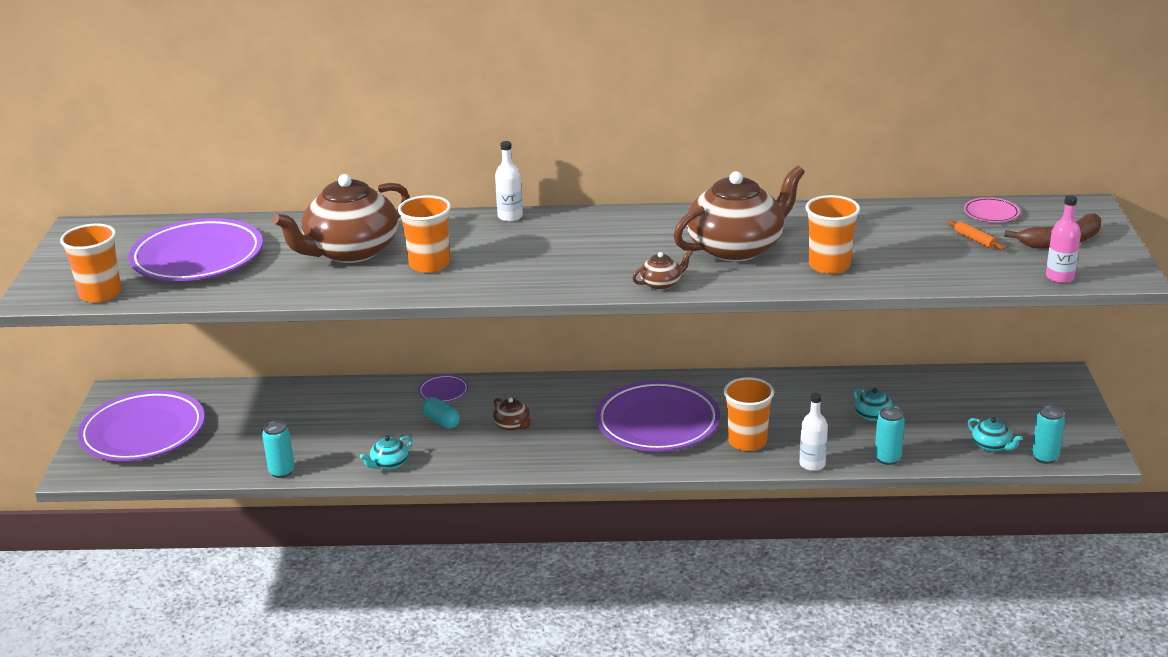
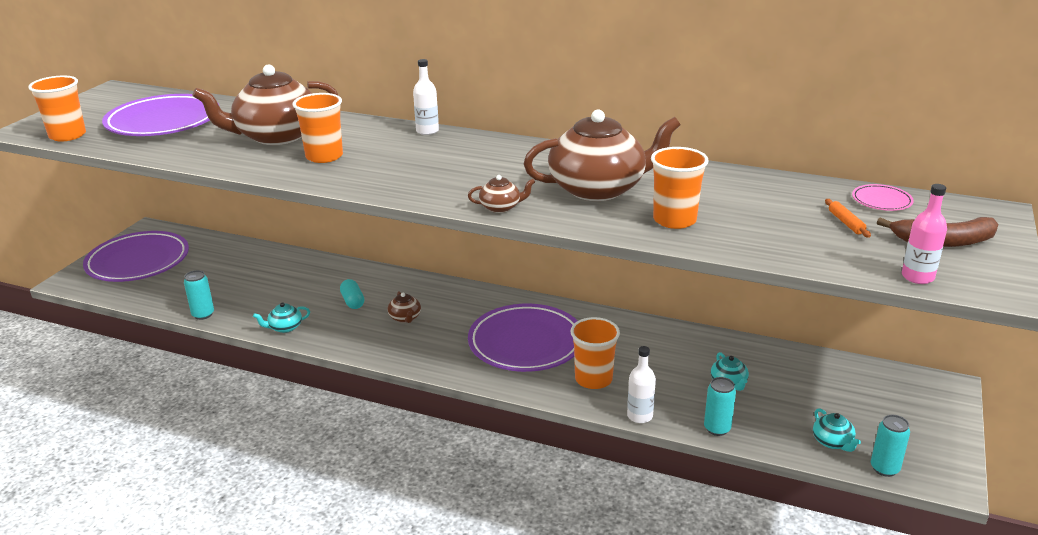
camera: 20 degrees right, 0 degrees up
purple plate [418,375,469,403] -> none

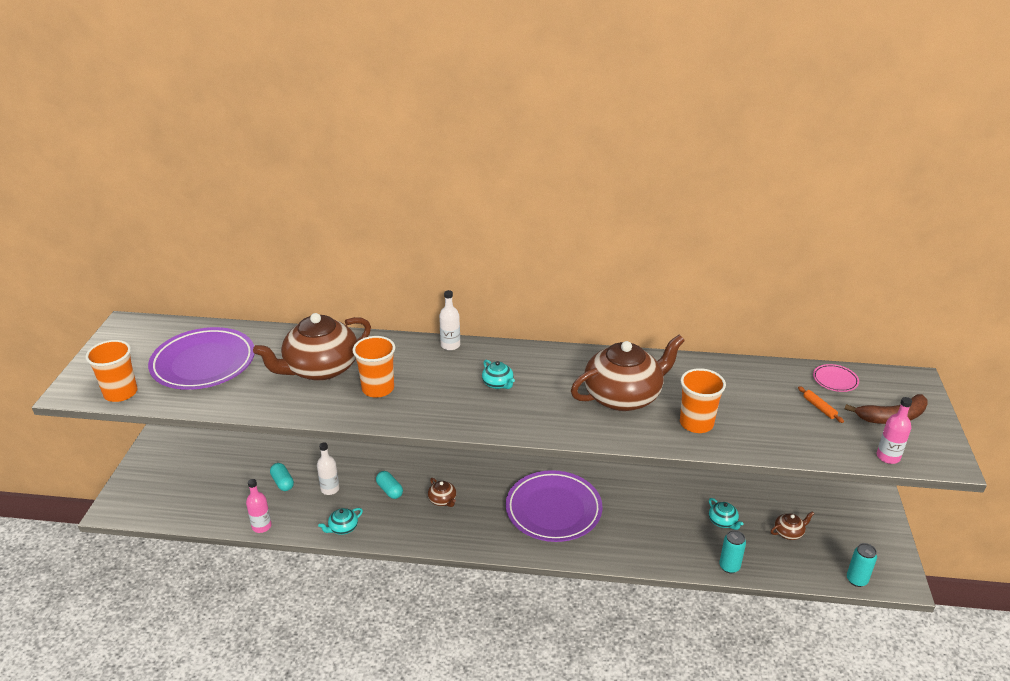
camera: 15 degrees left, 5 degrees up
purple plate [83,231,189,282] -> none
turquoise can [184,270,214,320] -> pink bottle [246,479,272,533]
brown teapot [468,175,535,213] -> brown teapot moved to [771,512,814,540]
orange cup [571,317,620,389] -> none
white bottle [627,346,656,423] -> white bottle moved to [317,442,339,495]
turquoise teapot [813,408,861,452] -> turquoise teapot moved to [482,360,515,389]
none -> turquoise capsule [270,463,294,491]

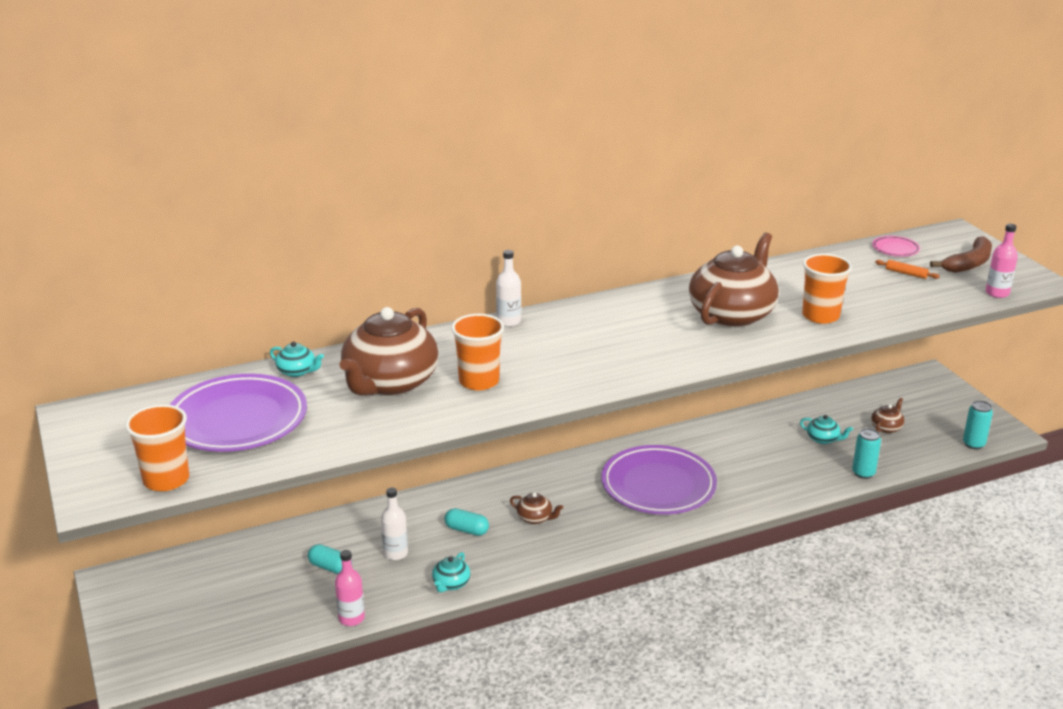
camera: 30 degrees left, 5 degrees down
turquoise teapot [482,360,515,389] -> turquoise teapot moved to [270,341,324,377]

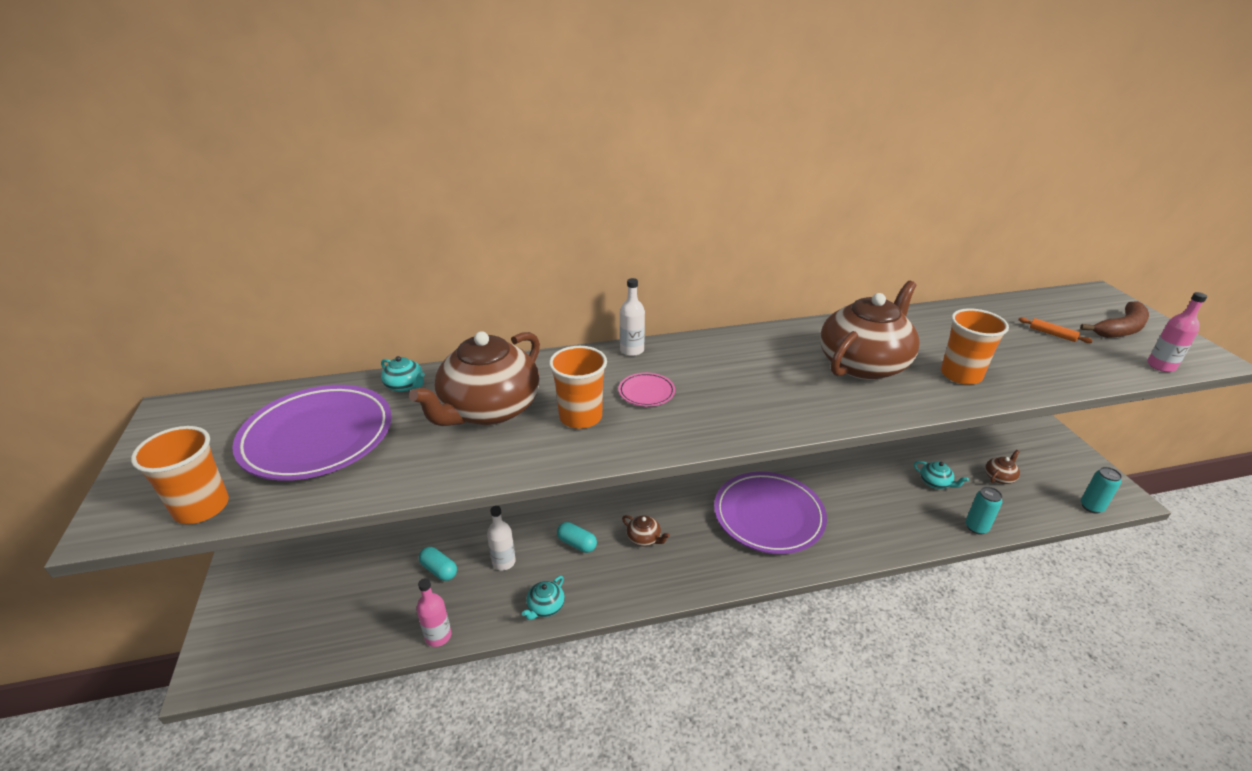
camera: 10 degrees right, 5 degrees up
pink plate [872,236,920,257] -> pink plate moved to [618,373,675,406]

